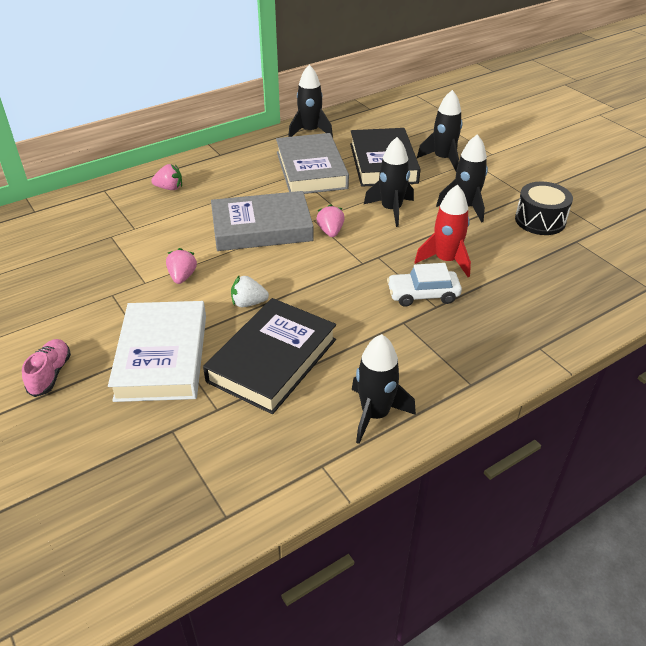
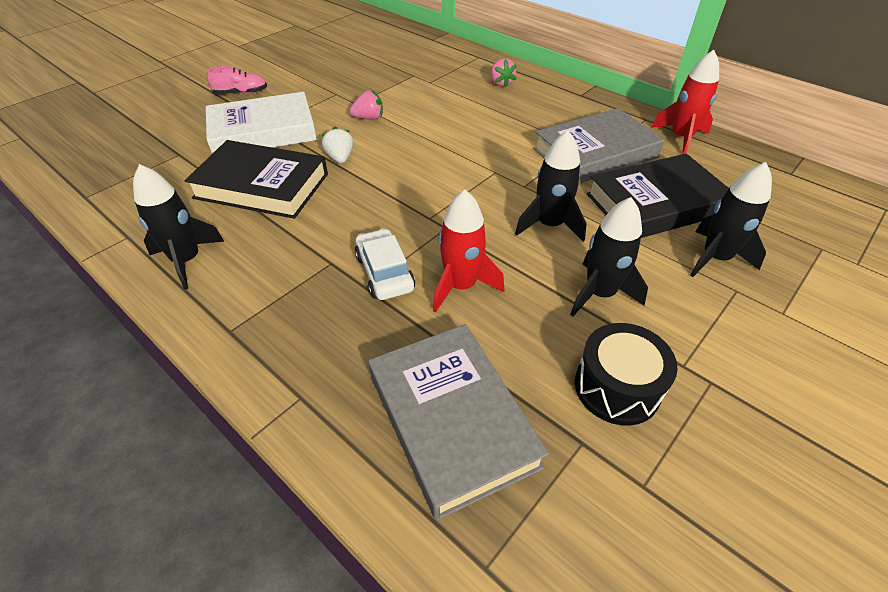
camera: 75 degrees right, 5 degrees up
grey book [211,191,314,251] -> grey book moved to [368,324,549,520]
black rocket [288,65,333,137] -> red rocket [651,50,719,154]
pink strawberry [316,204,345,237] -> none

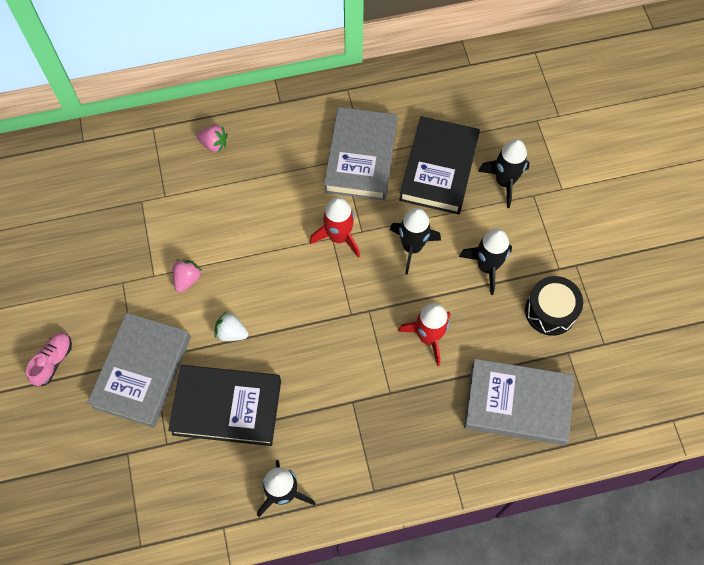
camera: 55 degrees left, 20 degrees up
black book [185,140,328,219] -> black book turned 45 degrees clockwise [168,365,281,446]
white book [206,92,317,154] -> grey book [87,313,191,428]
white car [355,228,415,300] -> none
red rocket [651,50,719,154] -> red rocket moved to [310,197,360,258]

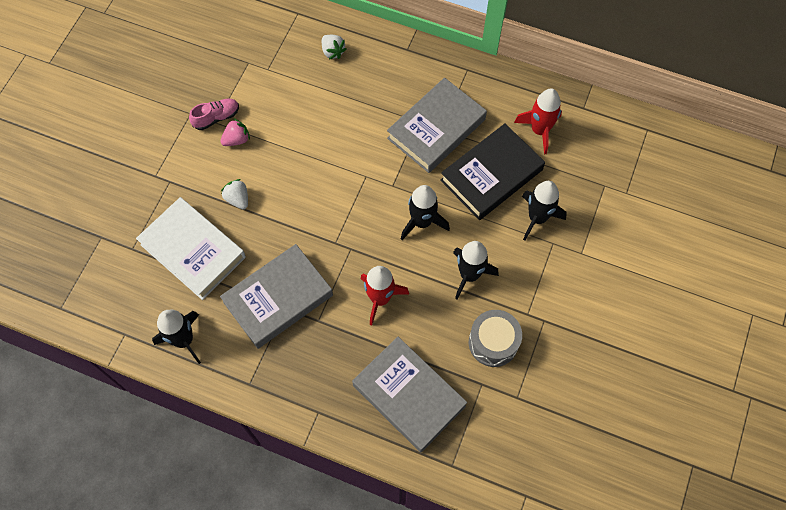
camera: 35 degrees right, 0 degrees up
pink shoe [26,333,72,386] -> pink shoe moved to [189,99,239,130]
grey book [87,313,191,428] -> grey book moved to [220,244,333,349]
black book [168,365,281,446] -> white book [136,197,246,300]
pink strawberry [197,125,228,153] -> white strawberry [322,35,347,60]
red rocket [310,197,360,258] -> red rocket moved to [514,89,562,155]
black drum [525,276,583,336] -> grey drum [469,310,522,367]

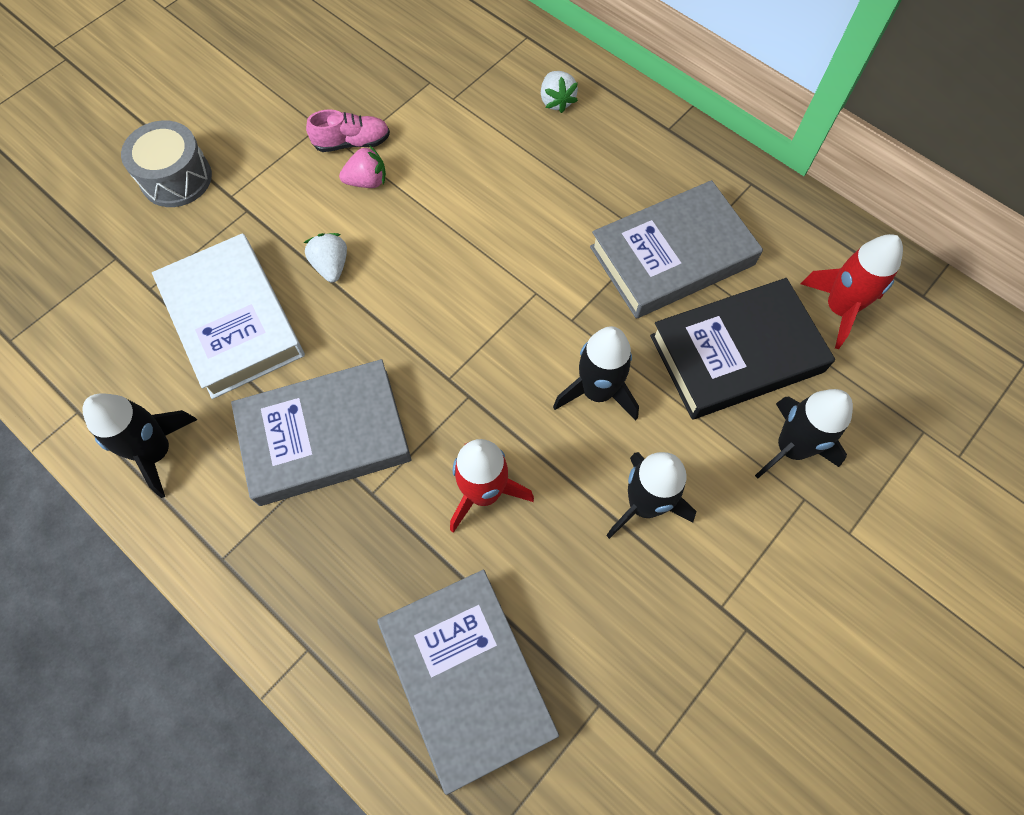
camera: 20 degrees right, 0 degrees up
grey drum [469,310,522,367] -> grey drum moved to [121,120,212,207]

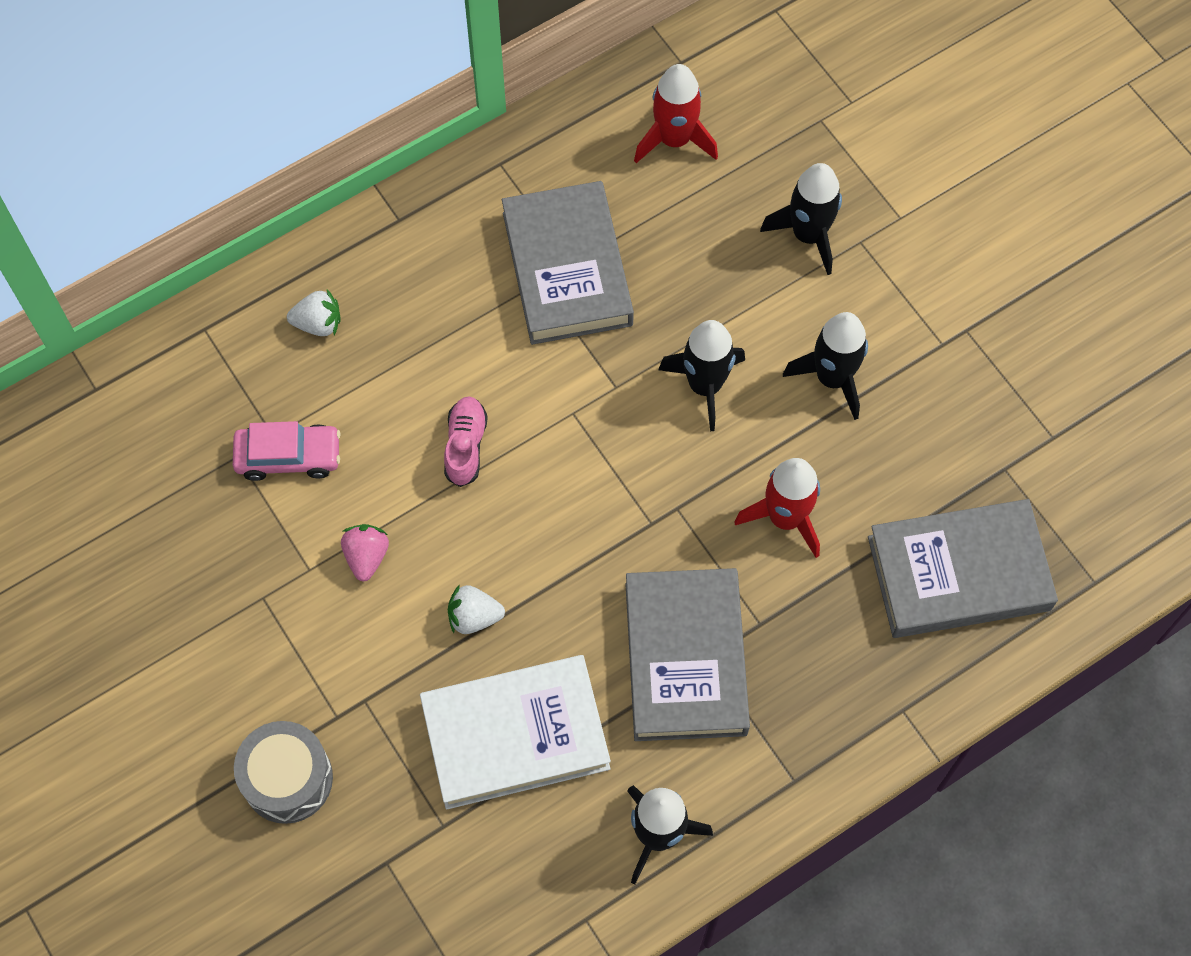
camera: 75 degrees left, 0 degrees up
pink shoe [306,109,390,152] -> pink shoe moved to [444,396,488,487]
black book [650,278,835,419] -> none
none -> pink car [233,421,341,481]

